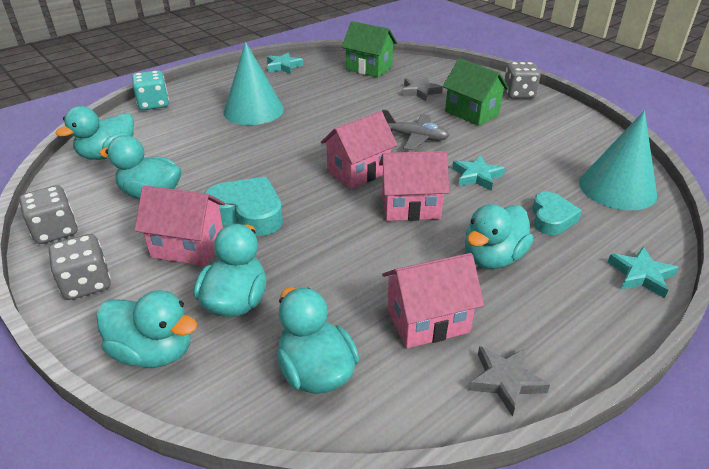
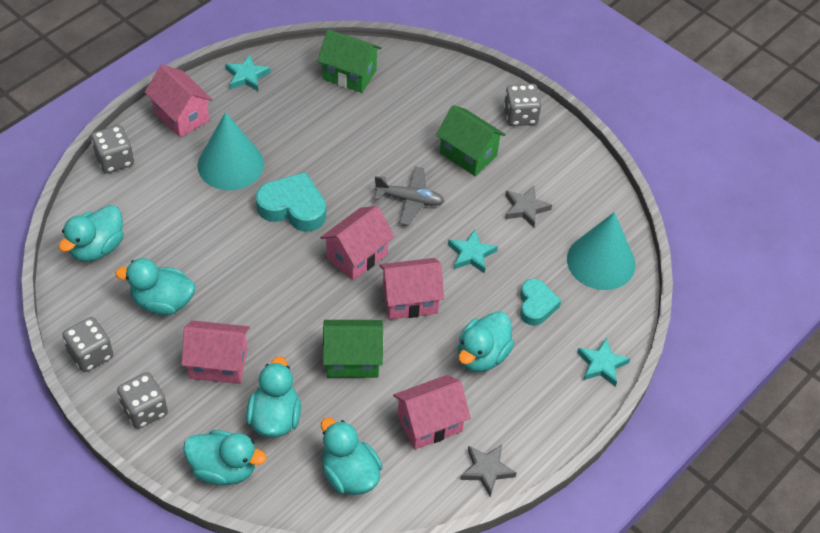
camera: 10 degrees left, 15 degrees up
turquoise dice [132,70,169,110] -> grey dice [91,125,134,173]
turquoise heart [205,177,283,236] -> turquoise heart moved to [256,172,326,232]
grey star [402,77,443,101] -> grey star moved to [505,186,552,228]
none -> pink house [145,64,213,138]
none -> green house [323,320,383,378]

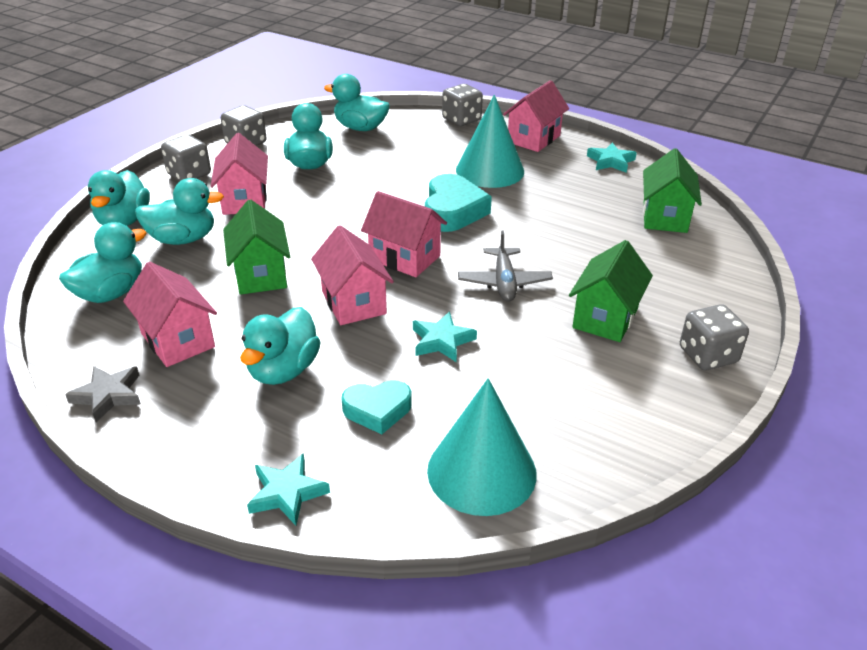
camera: 80 degrees right, 15 degrees down
turquoise duck [458,311,514,372] -> turquoise duck turned 90 degrees counterclockwise [240,307,321,385]
grey star [505,186,552,228] -> none

